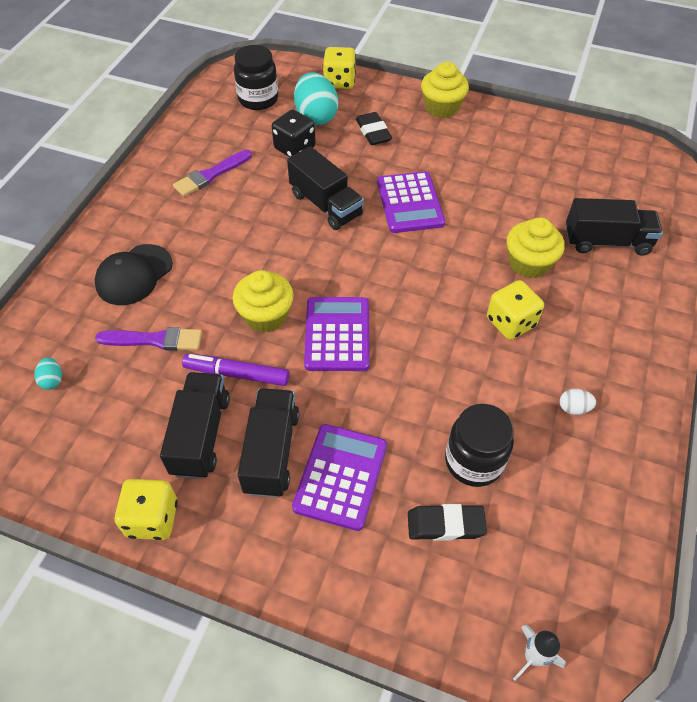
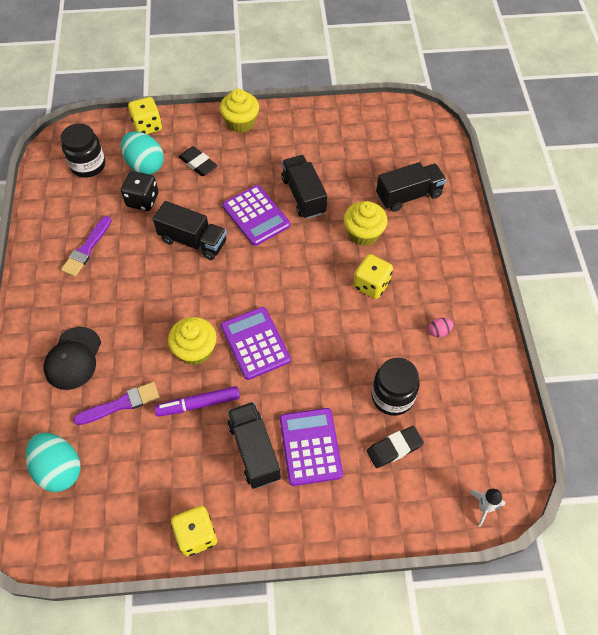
camera: 25 degrees left, 5 degrees up
turquoise egg [34,357,62,390] -> turquoise egg [26,433,80,492], size x2.24
black truck [160,372,230,479] -> black truck moved to [281,155,327,219]
white egg [560,389,596,415] -> pink egg [429,318,454,337]

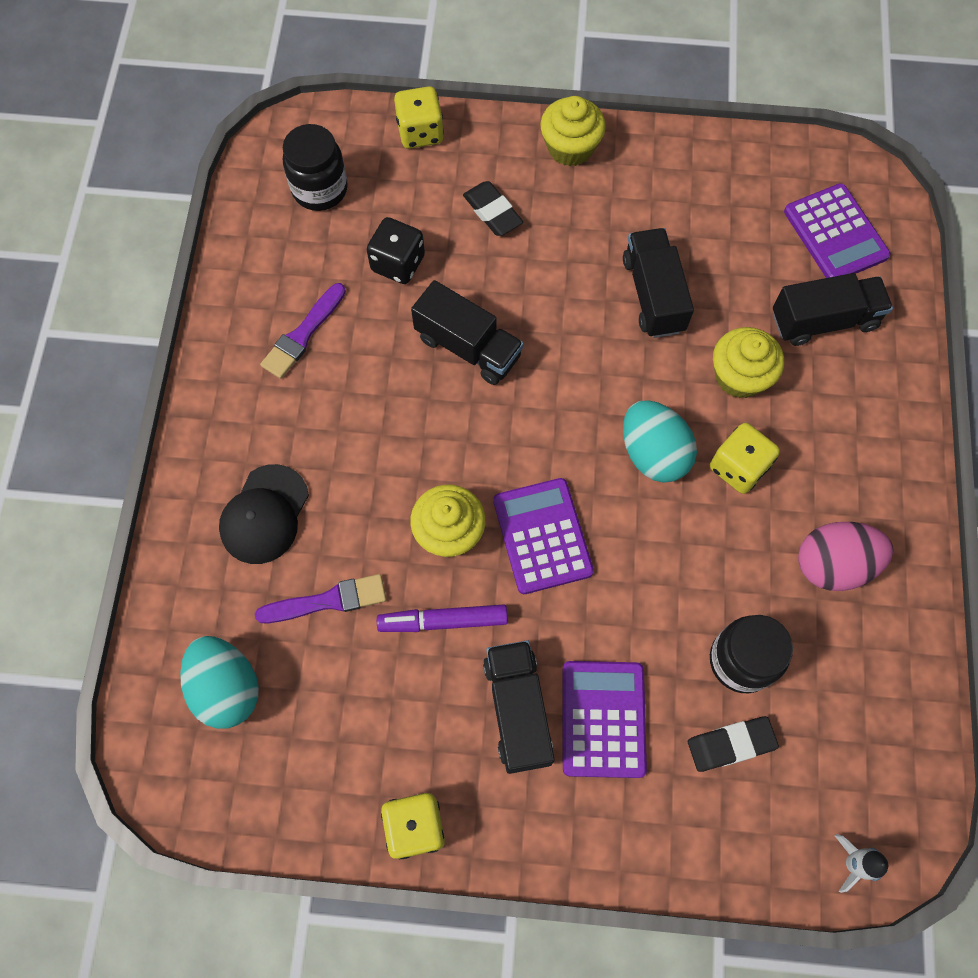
camera: 10 degrees right, 10 degrees up
turquoise egg [121,131,164,175] -> turquoise egg moved to [623,400,697,483]
purple calculator [222,185,290,246] -> purple calculator moved to [784,183,890,278]
pink egg [429,318,454,337] -> pink egg [798,522,893,591], size x2.24

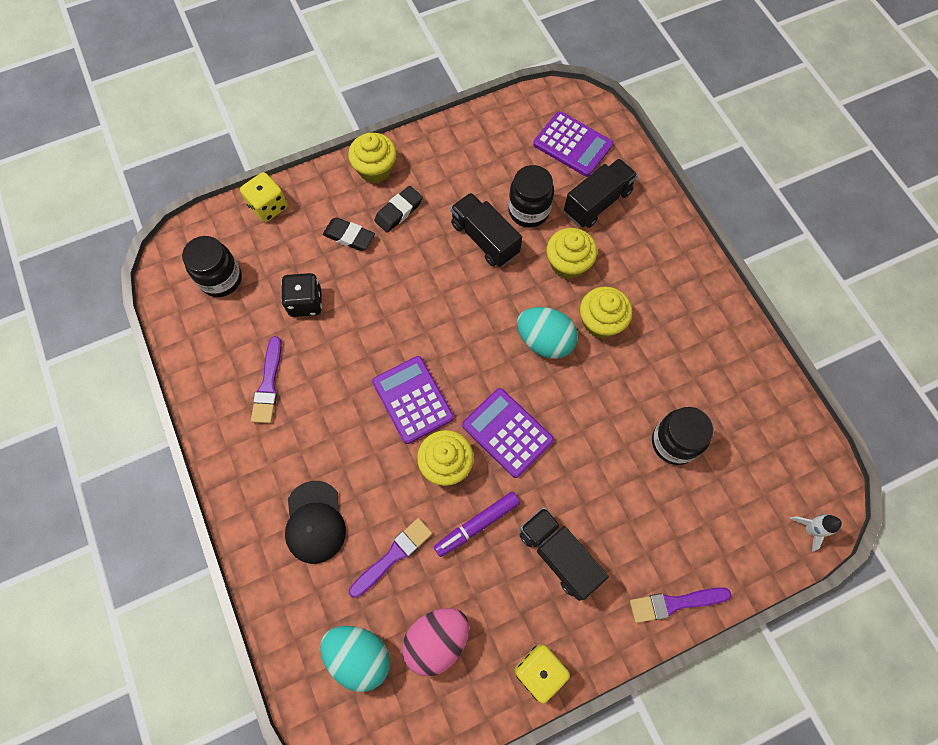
camera: 30 degrees left, 0 degrees up
black truck [411,280,524,385] -> none
purple calculator [562,661,647,778] -> purple calculator moved to [372,356,454,444]
black eraser [688,716,779,772] -> black eraser moved to [374,186,423,233]
yellow dice [710,423,780,494] -> yellow cupcake [580,287,632,338]
pink egg [798,522,893,591] -> pink egg moved to [402,608,469,677]
none -> black jar [508,165,554,228]
none -> purple brush [630,587,731,623]

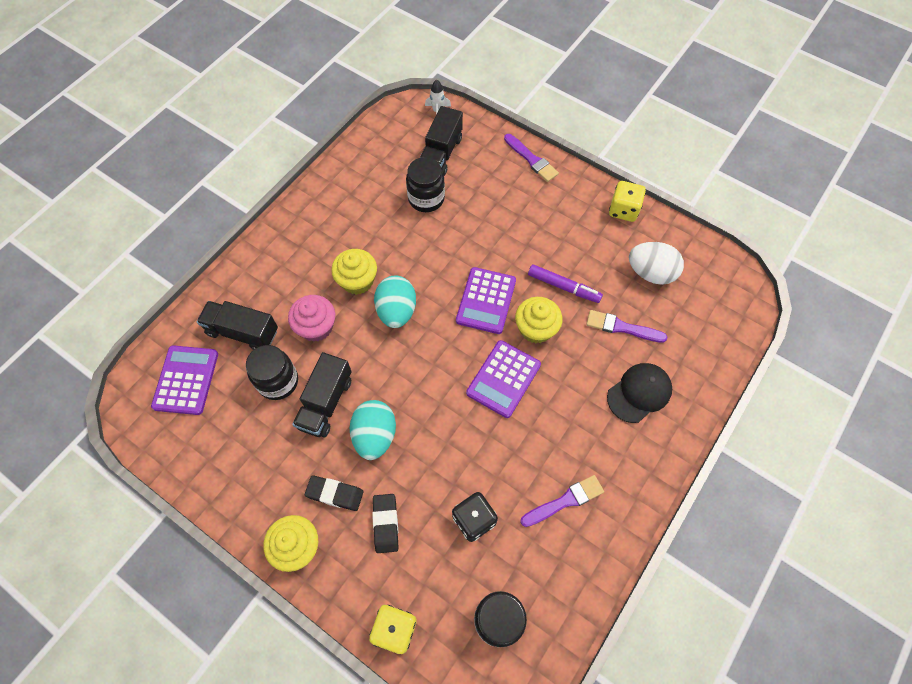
camera: 120 degrees left, 5 degrees down
turquoise egg [320,626,390,692] -> turquoise egg moved to [350,400,396,460]
pink egg [402,608,469,677] -> white egg [629,242,684,285]
black truck [520,507,609,601] -> black truck moved to [420,106,463,176]
yellow cupcake [547,228,597,279] -> pink cupcake [288,295,335,342]

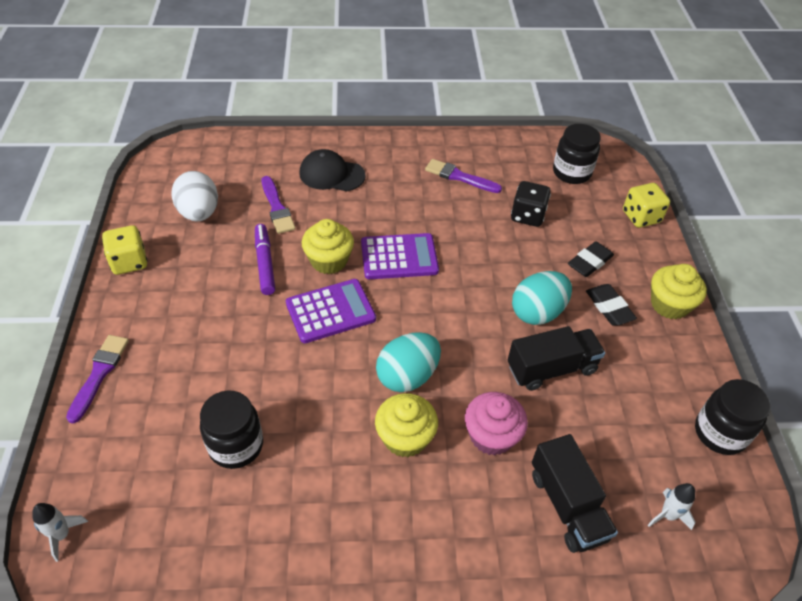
camera: 130 degrees left, 15 degrees down
purple calculator [151,345,218,415] -> white rocket [648,483,695,530]
black jar [246,345,298,400] -> black jar moved to [695,379,771,455]
black truck [420,106,463,176] -> none

